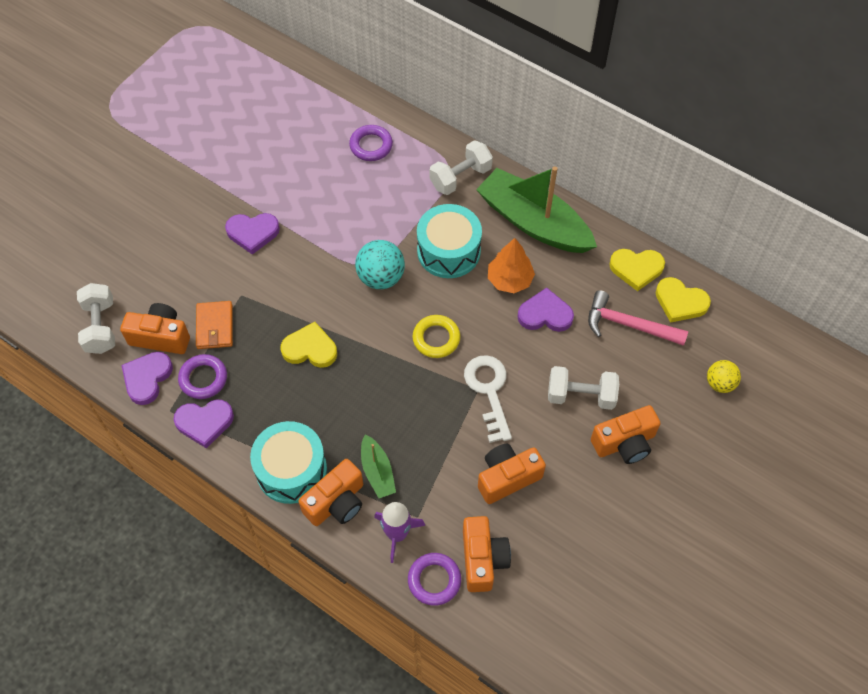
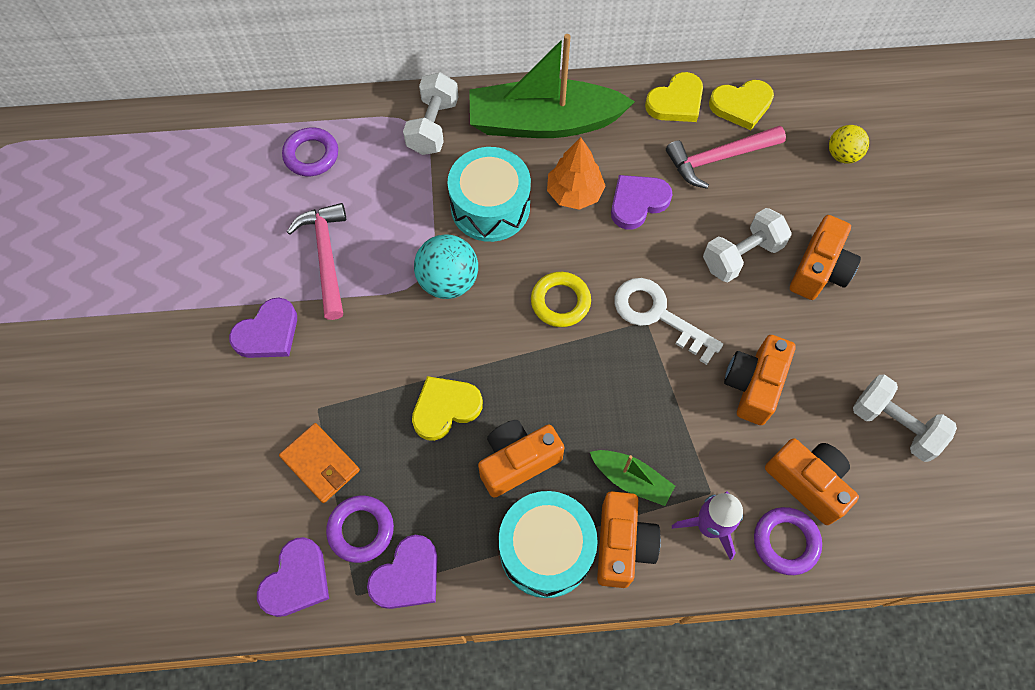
camera: 40 degrees left, 5 degrees up
white dumbbell [77,283,115,354] -> white dumbbell moved to [853,374,957,462]
orange camera [120,303,190,354] -> orange camera moved to [478,420,565,498]
purple heart [121,352,173,405] -> purple heart turned 135 degrees counterclockwise [257,537,329,617]
none -> pink hammer [287,203,346,320]

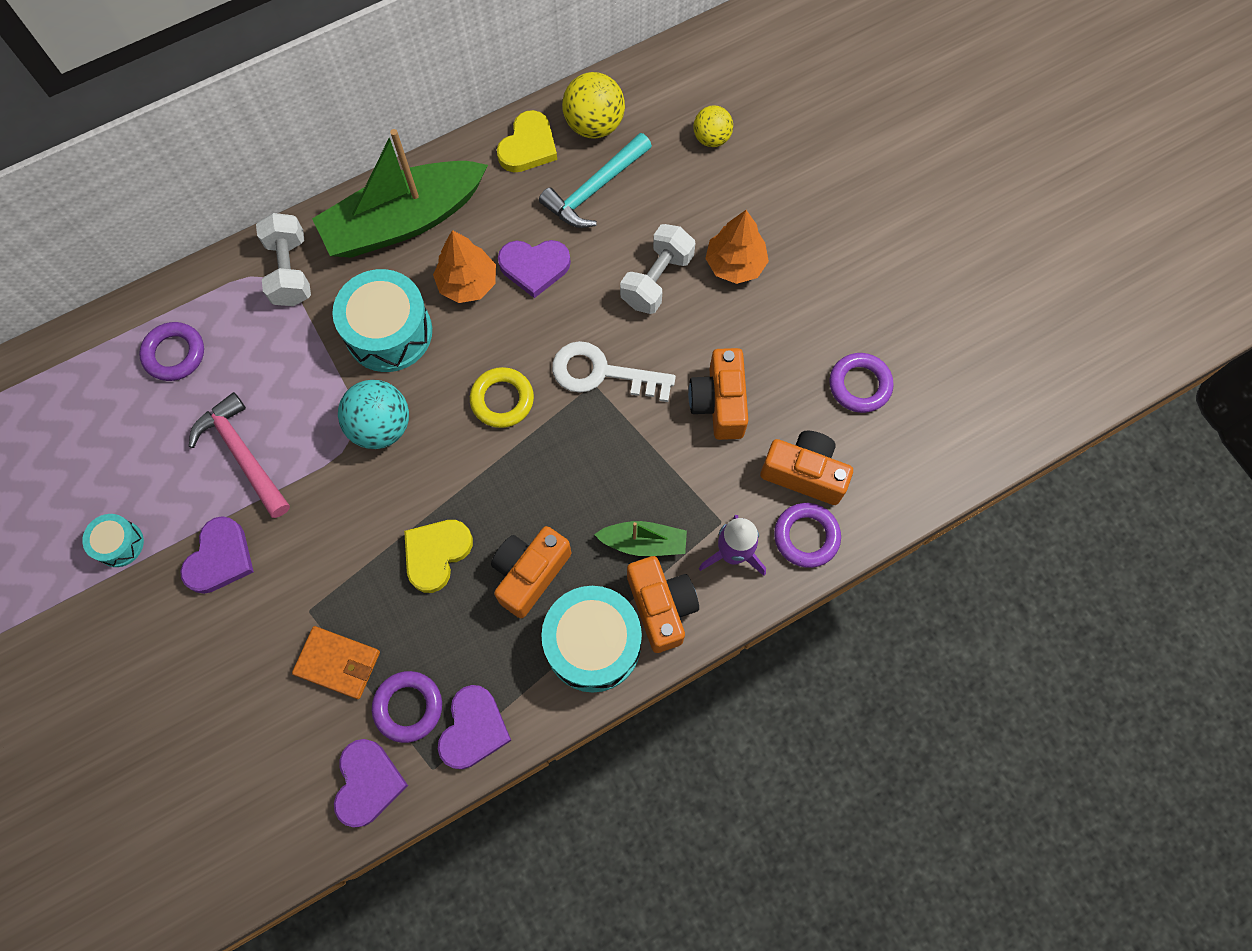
camera: 25 degrees left, 5 degrees up
purple heart [611,175,673,230] -> purple heart turned 120 degrees counterclockwise [498,240,571,298]
pink hammer [666,126,786,189] -> turquoise hammer [539,133,652,228]
yellow heart [709,80,774,130] -> yellow ball [562,72,625,139]
orange camera [790,215,861,300] -> orange tree [705,210,769,284]
white dumbbell [853,374,957,462] -> purple ring [829,353,894,413]
none -> turquoise drum [82,514,144,567]

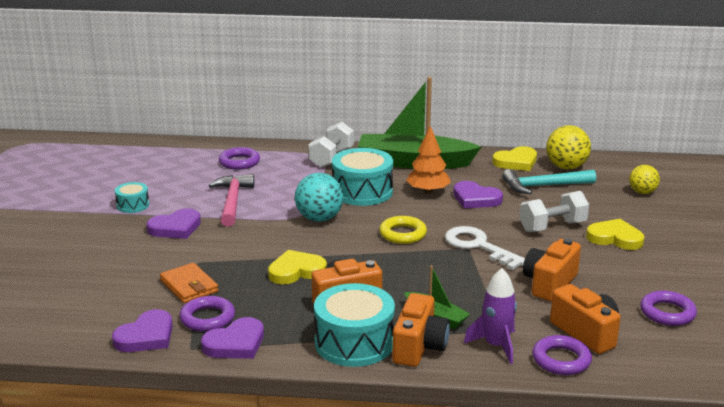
camera: 35 degrees right, 45 degrees down
orange tree [705,210,769,284] -> yellow heart [586,219,644,250]

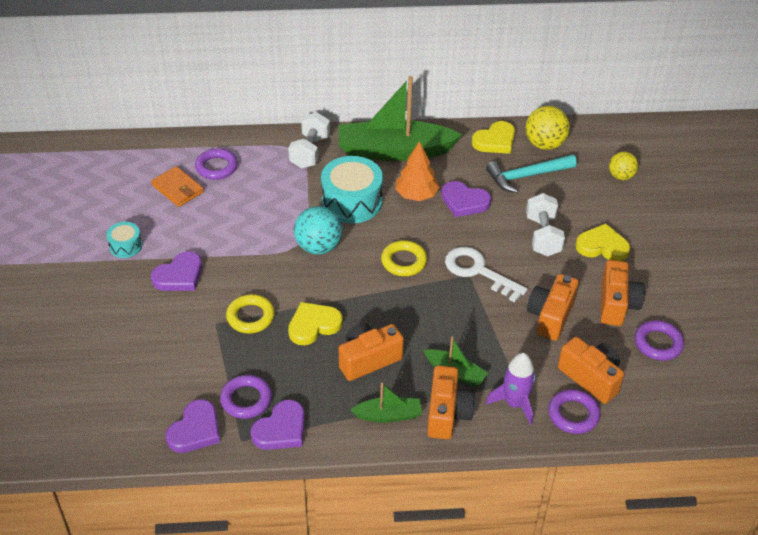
camera: 10 degrees left, 20 degrees up
orange wallet [160,263,219,303] -> orange wallet moved to [151,166,204,207]
pink hammer [209,174,254,227] -> none
turquoise drum [314,283,395,367] -> green boat [350,383,422,423]
white dumbbell [519,191,589,232] -> white dumbbell turned 60 degrees counterclockwise [526,193,565,256]
none -> yellow ring [226,294,275,334]
none -> orange camera [600,260,645,326]

